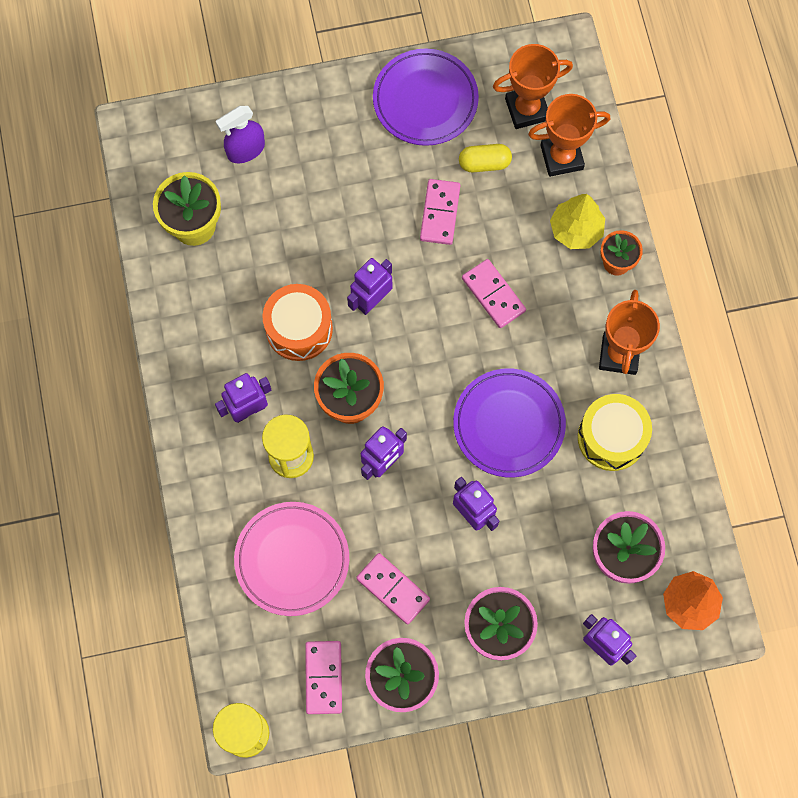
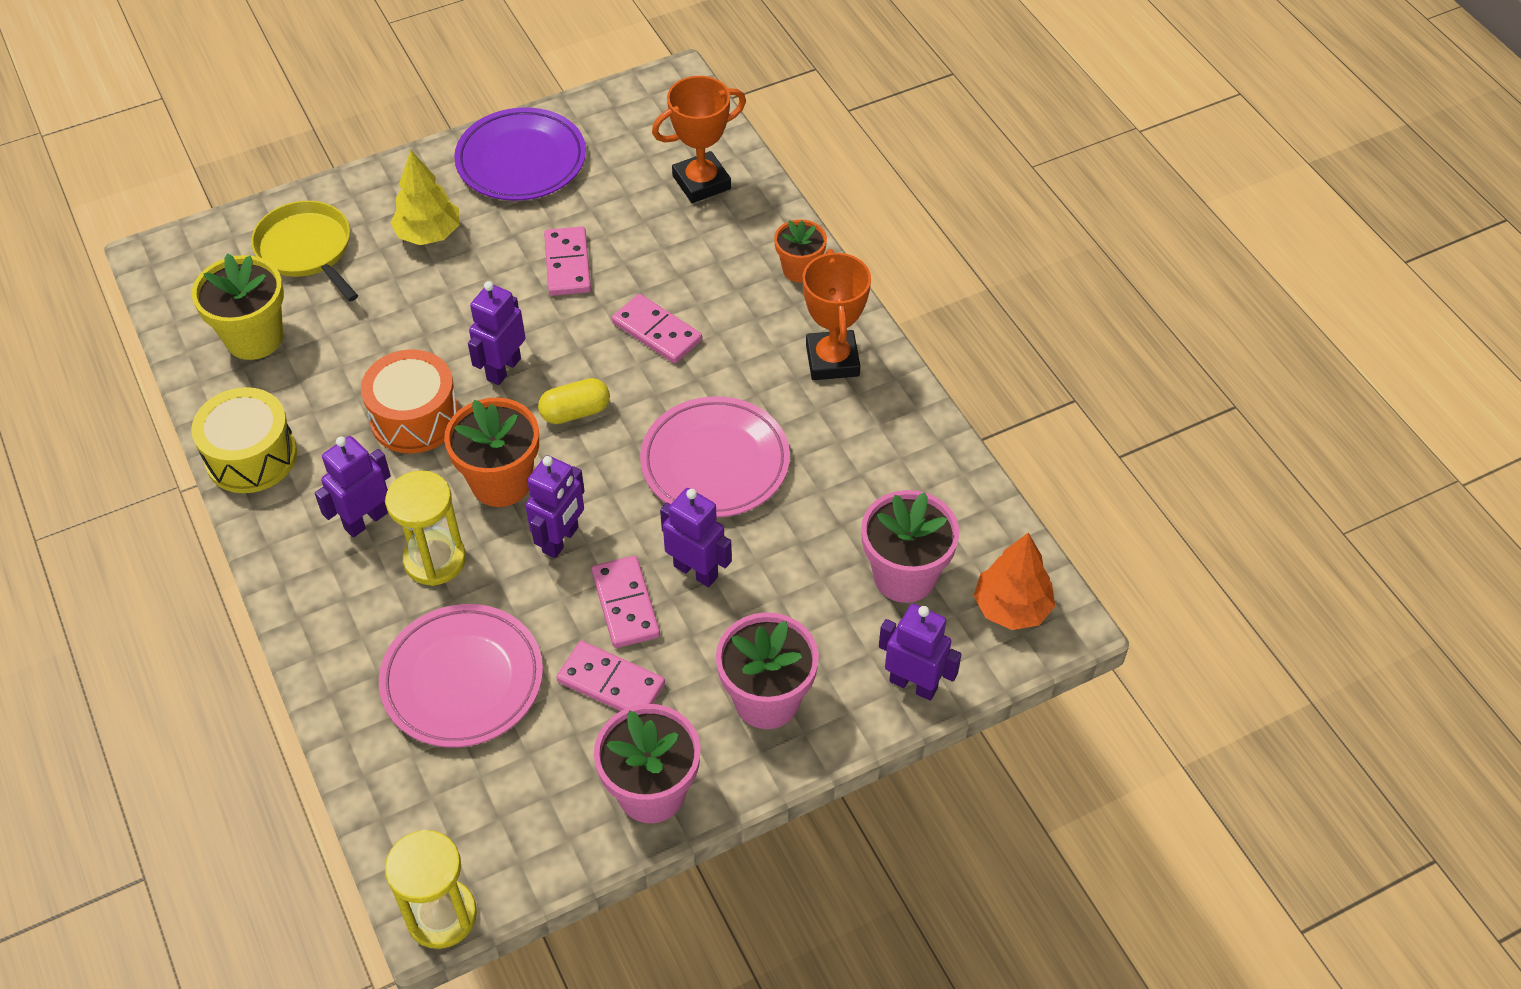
camera: 15 degrees left, 20 degrees down
purple spray bottle [216,106,265,163] -> yellow pan [251,201,358,301]
pink domino [305,641,342,714] -> pink domino moved to [592,556,660,648]
purple plate [453,368,566,477] -> pink plate [640,396,790,518]
yellow capsule [459,144,512,172] -> yellow capsule moved to [538,378,610,424]
orange trophy [493,44,573,129] -> none
yellow tree [550,194,605,249] -> yellow tree moved to [390,150,459,245]
yellow drum [578,394,652,471] -> yellow drum moved to [191,387,297,493]

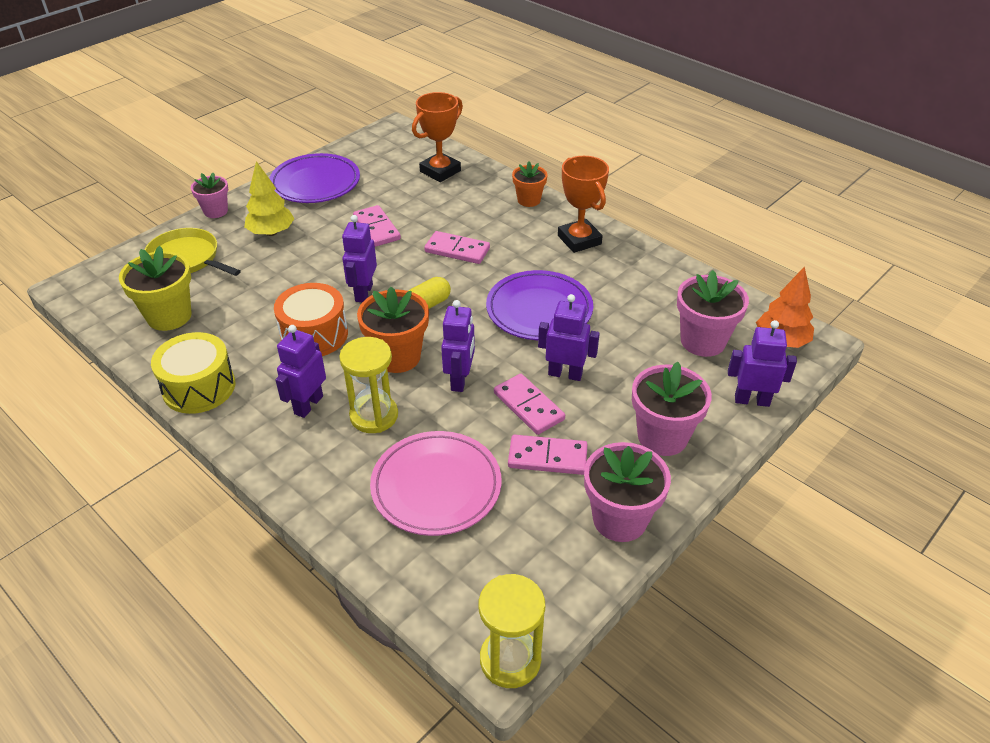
camera: 20 degrees left, 10 degrees down
pink plate [640,396,790,518] -> purple plate [486,270,593,340]
none -> pink flower pot [191,173,228,218]

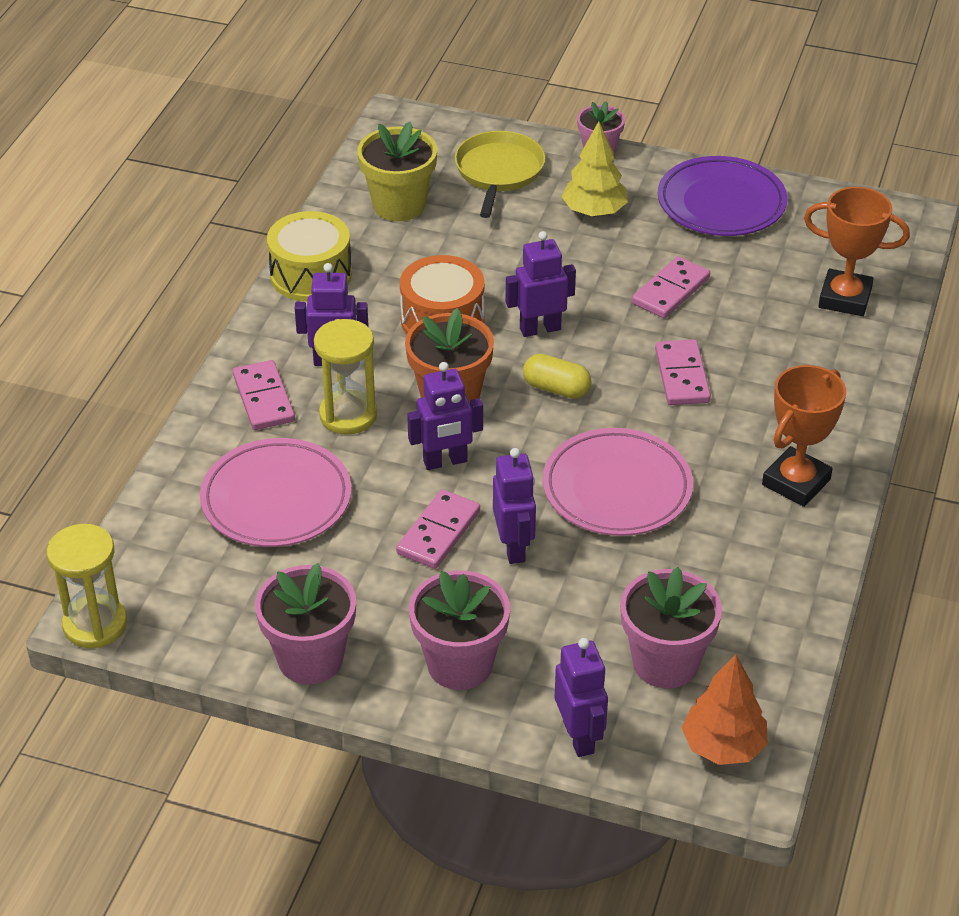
camera: 65 degrees right, 0 degrees up
purple plate [486,270,593,340] -> pink plate [542,428,693,536]
pink domino [508,435,588,475] -> pink domino moved to [233,360,295,430]
orange flower pot [512,162,548,207] -> none

